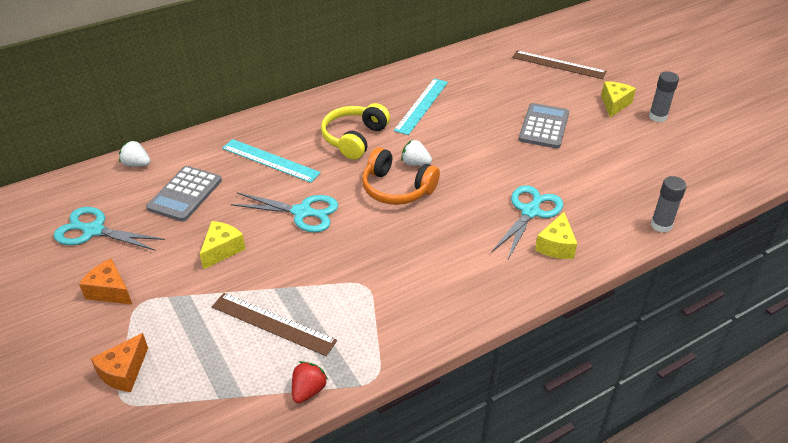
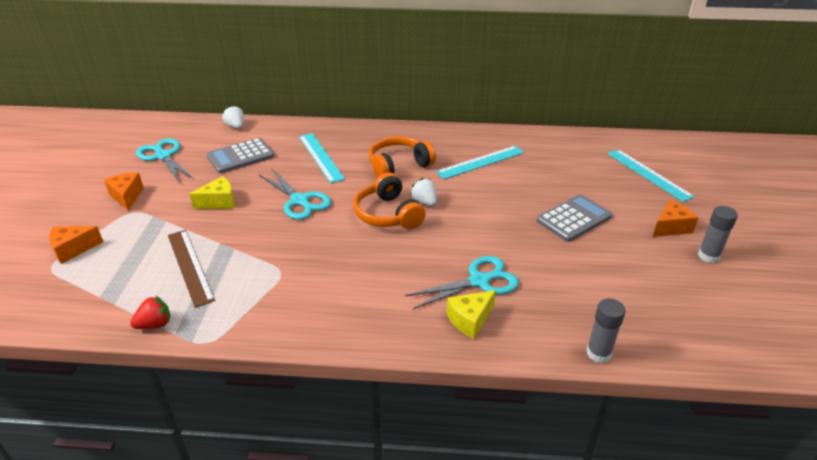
camera: 35 degrees right, 5 degrees down
yellow headphones [321,103,390,160] -> orange headphones [369,136,436,178]
brown ruler [512,50,607,79] -> turquoise ruler [607,149,695,202]
yellow cheese [601,81,636,117] -> orange cheese [653,200,698,237]

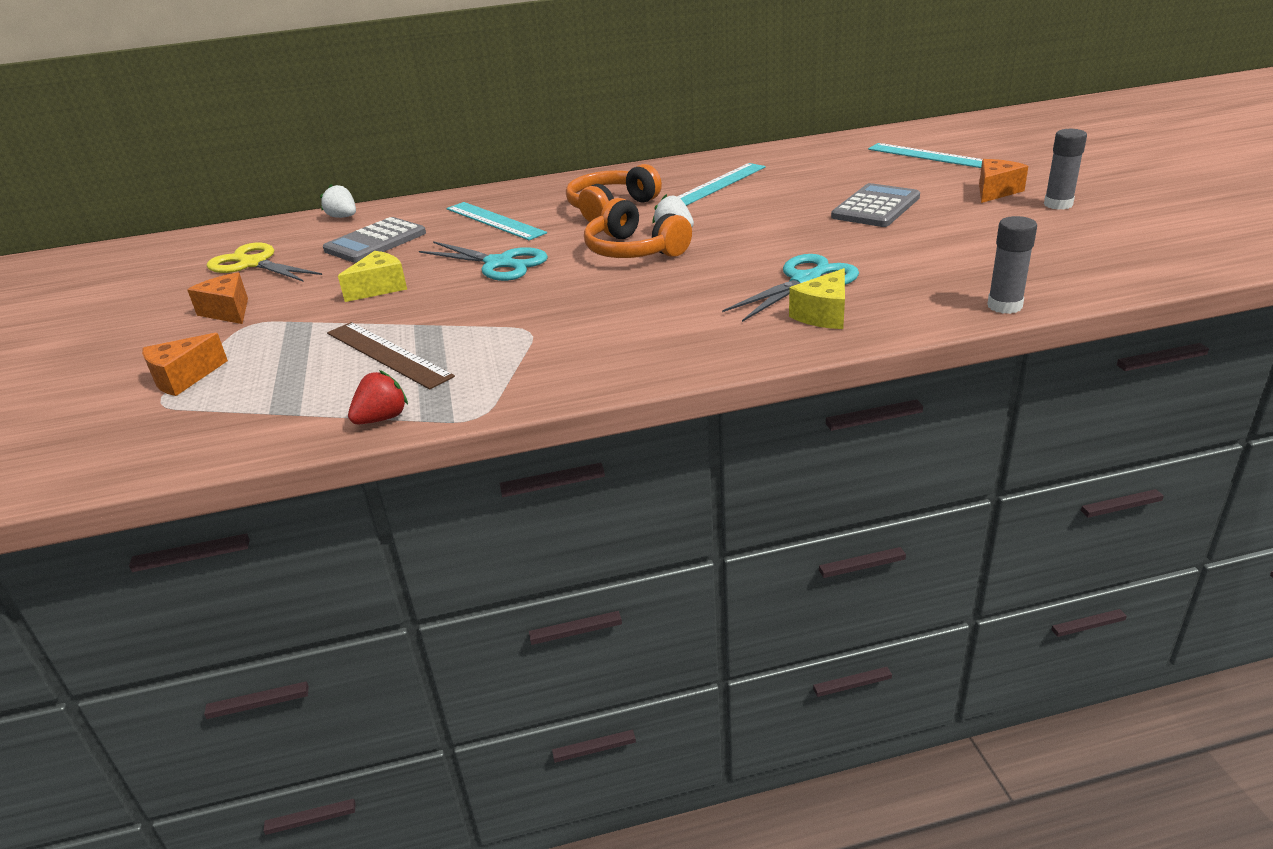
camera: 15 degrees left, 5 degrees down
turquoise scissors [136,138,194,182] -> yellow scissors [207,243,322,282]

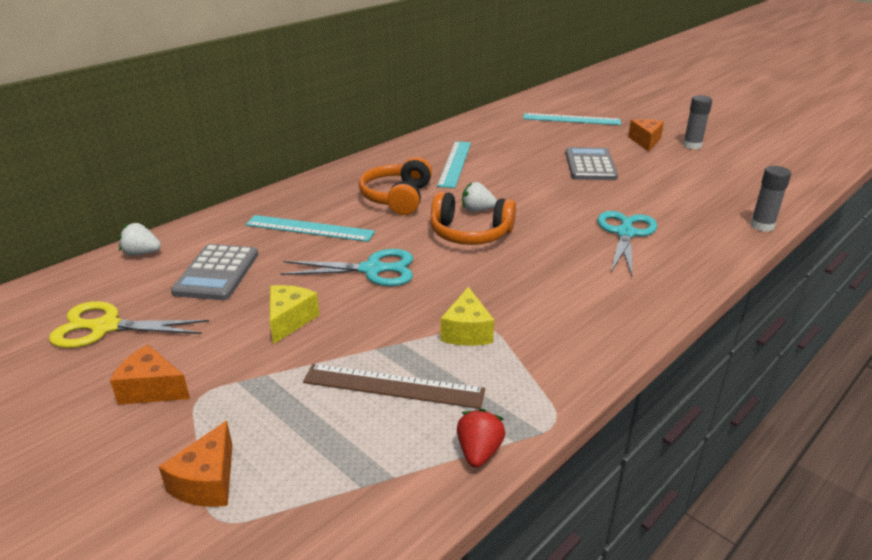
camera: 35 degrees left, 0 degrees up
yellow cheese [789,268,845,329] -> yellow cheese moved to [441,287,494,346]

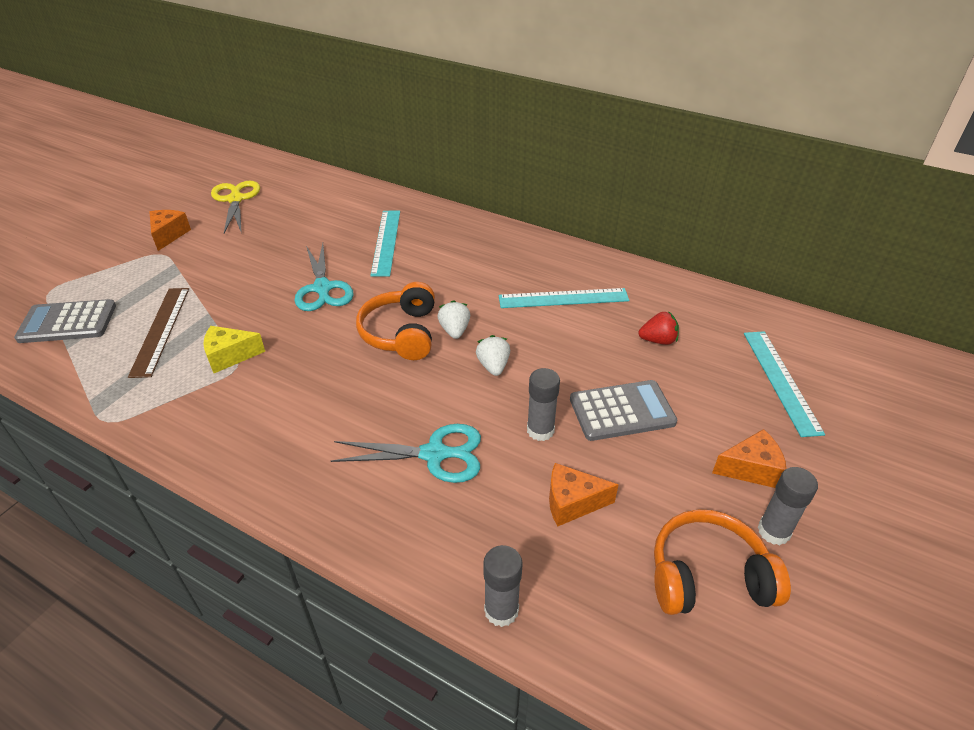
camera: 75 degrees right, 10 degrees up
white strawberry [119,223,161,256] -> white strawberry moved to [476,335,510,376]
orange cheese [159,421,233,507] -> orange cheese moved to [549,463,619,526]
grey calculator [171,244,258,300] -> grey calculator moved to [14,299,116,343]
yellow cheese [270,285,319,344] -> none
orange headphones [359,157,432,215] -> orange headphones moved to [654,510,791,615]
red strawberry [457,409,505,468] -> red strawberry moved to [638,311,679,345]
none -> grey glue stick [527,368,560,441]

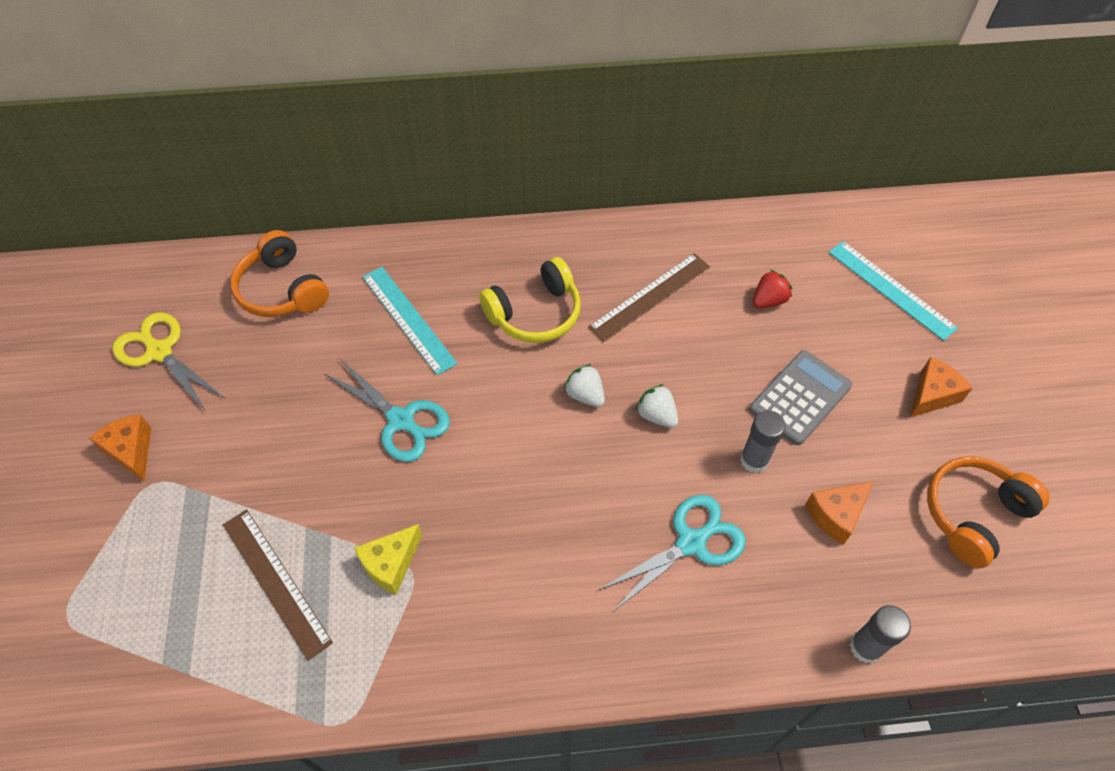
camera: 35 degrees left, 15 degrees up
grey calculator [14,299,116,343] -> none
orange headphones [356,282,435,360] -> orange headphones moved to [230,230,329,317]
turquoise ruler [499,288,629,308] -> brown ruler [588,253,710,342]
grey glue stick [758,467,818,545] -> none
none -> yellow headphones [479,257,581,343]

